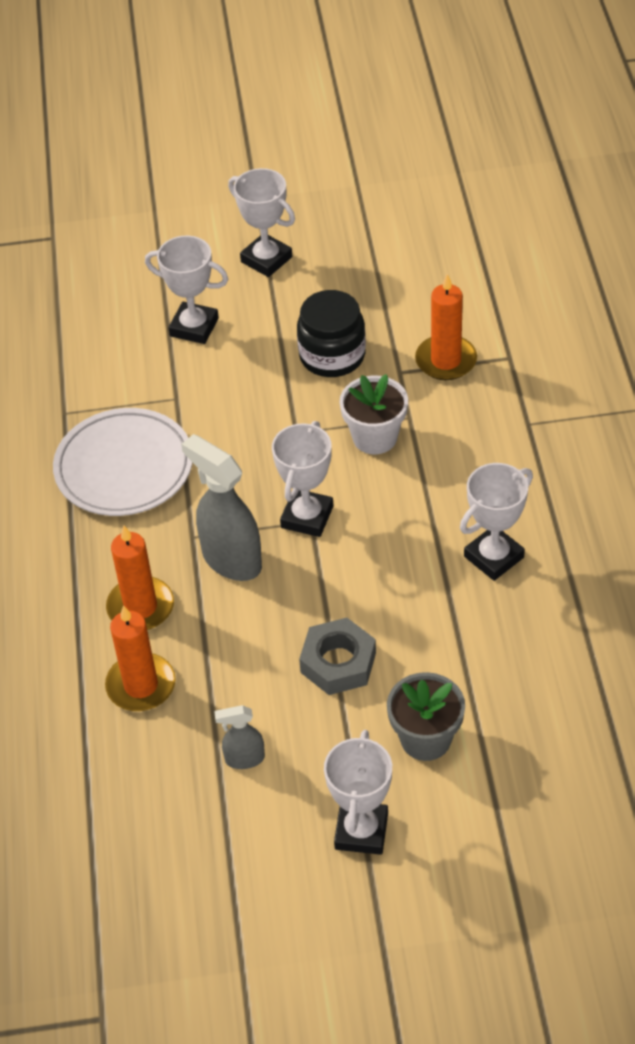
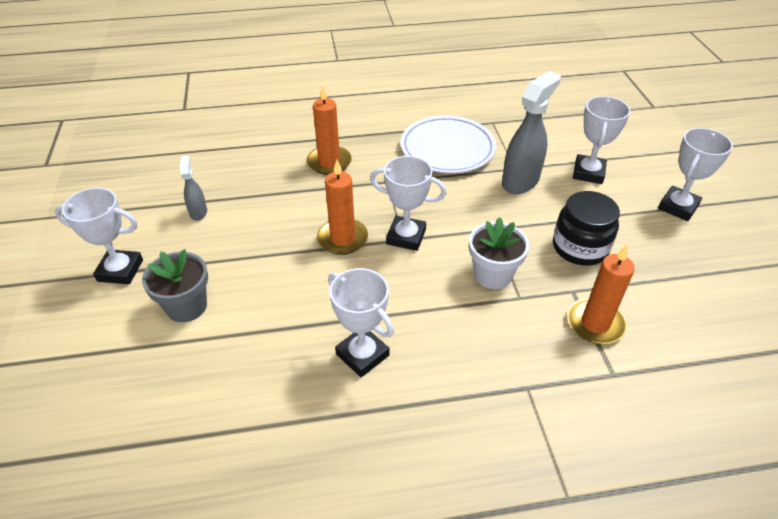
camera: 85 degrees right, 5 degrees down
orange candle [105,605,176,711] -> orange candle moved to [317,160,368,255]
grey spray bottle [181,434,262,581] -> grey spray bottle moved to [502,71,561,194]
grey nut [299,618,376,695] -> none

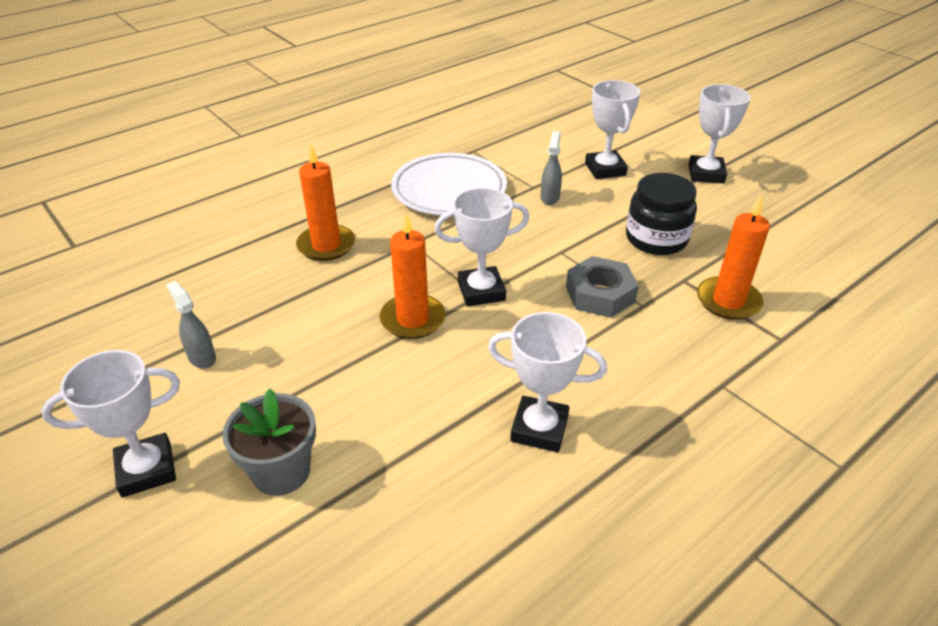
camera: 30 degrees left, 5 degrees down
white flower pot [469,217,529,289] -> grey nut [566,256,639,318]
grey spray bottle [502,71,561,194] -> grey spray bottle [541,131,562,205], size x0.52

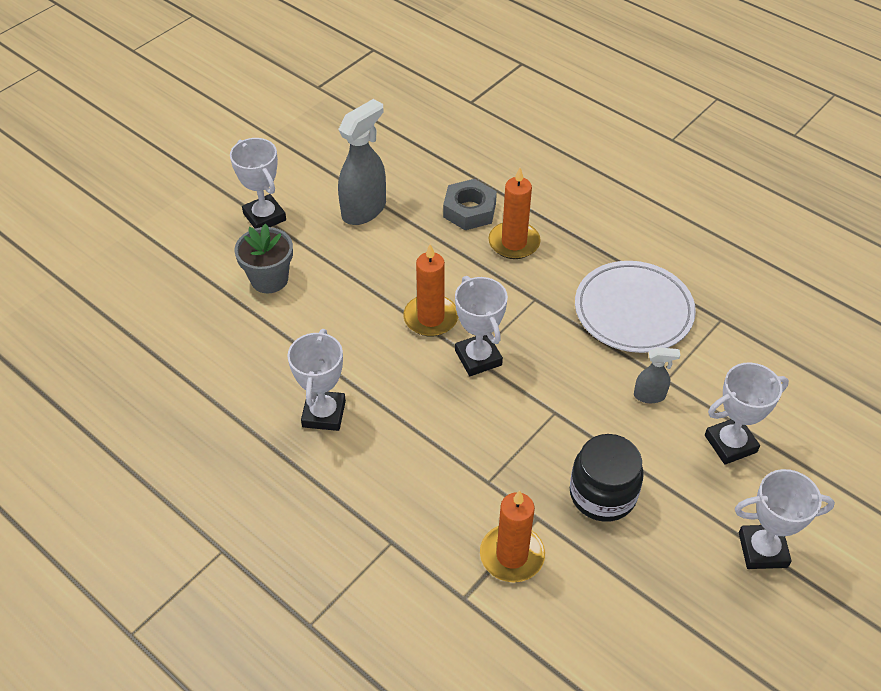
camera: 80 degrees right, 10 degrees up
grey spray bottle [166,281,216,369] -> grey spray bottle [338,99,386,225], size x1.92
grey nut [566,256,639,318] -> grey nut moved to [443,179,497,230]

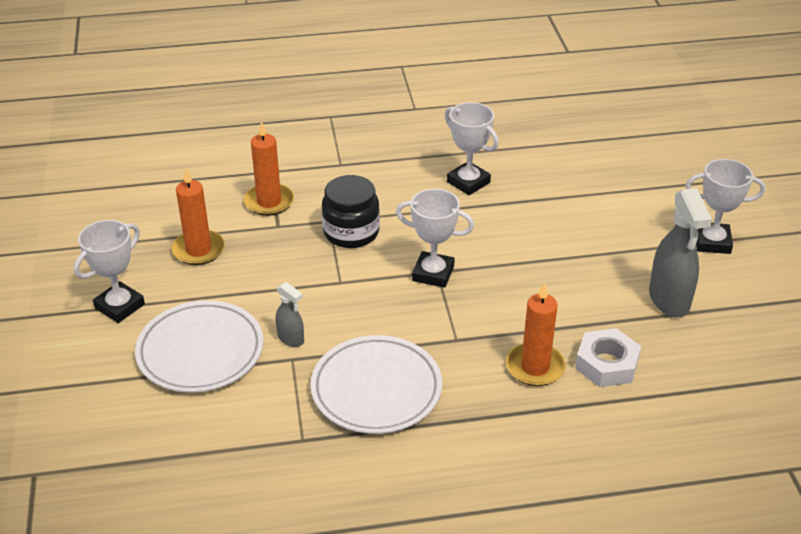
camera: 130 degrees right, 10 degrees down
grey flower pot [234,223,293,293] -> none
orange candle [403,244,458,337] -> orange candle moved to [172,168,225,265]
grey nut [443,179,497,230] -> white nut [575,328,641,387]
black jar [570,434,644,522] -> black jar moved to [322,175,380,248]
grey spray bottle [634,347,680,403] -> grey spray bottle turned 90 degrees counterclockwise [276,282,304,347]
white trophy [705,363,789,465] -> white plate [135,300,263,393]

